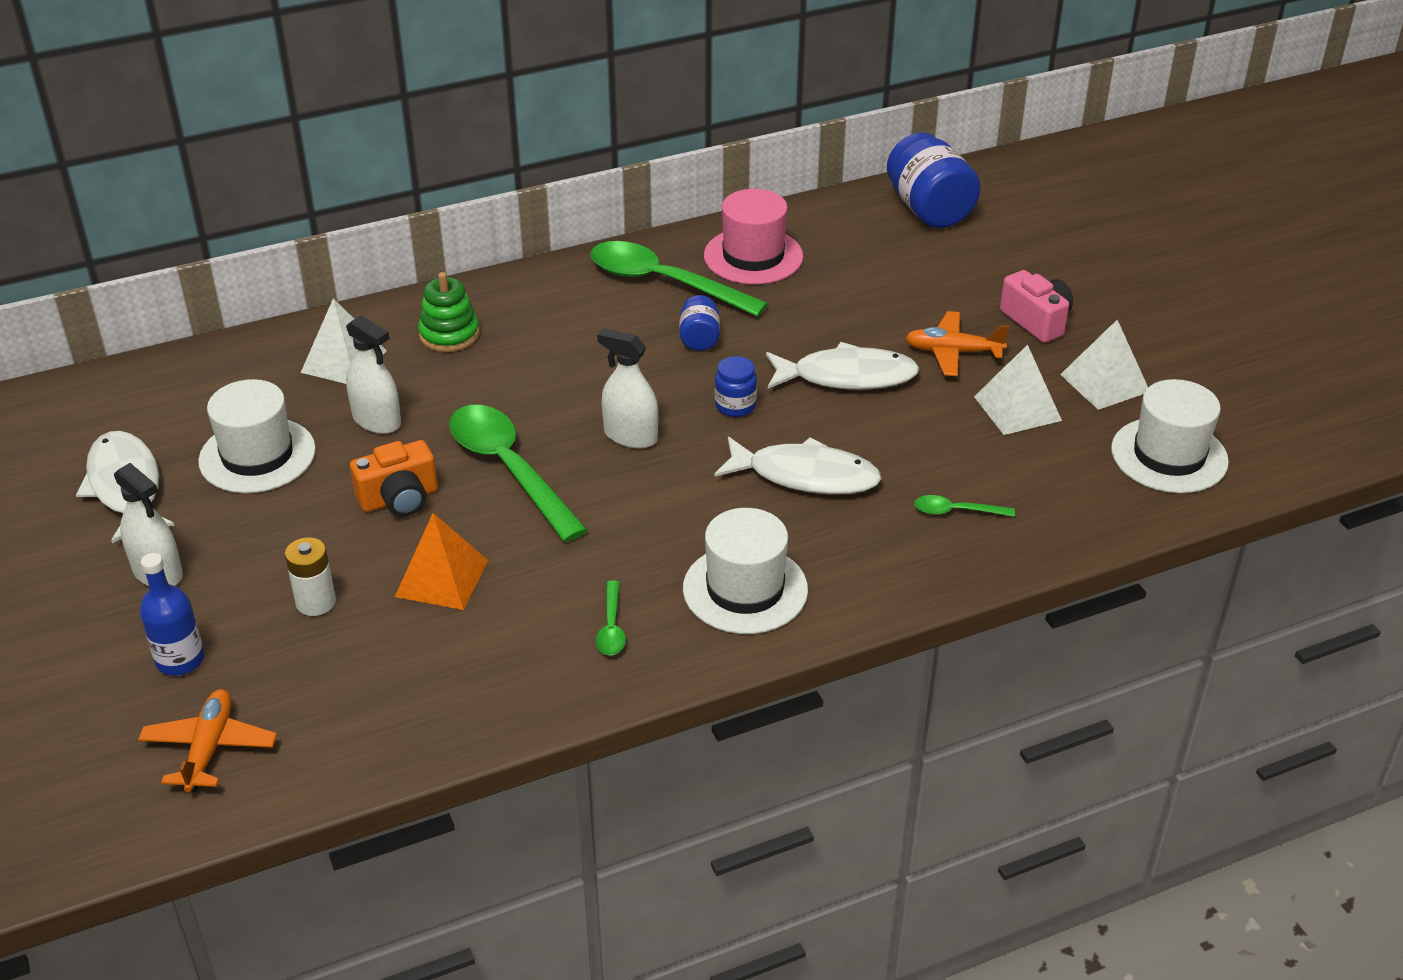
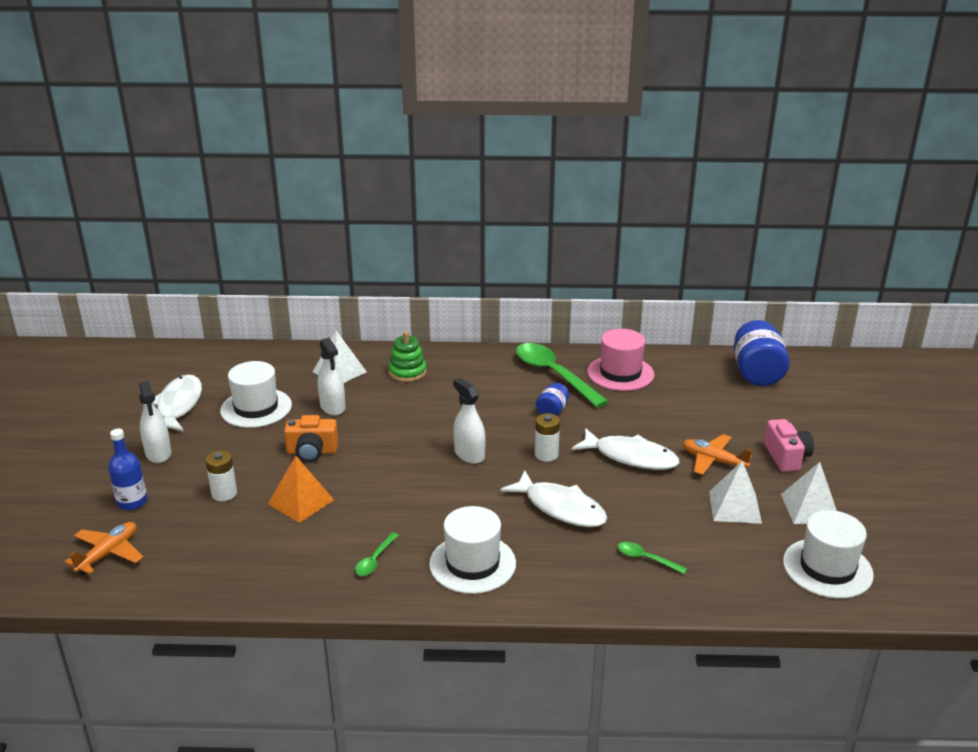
camera: 25 degrees right, 10 degrees down
green spoon [449,405,588,542] -> none
blue jar [715,356,757,417] -> white battery [535,413,560,462]

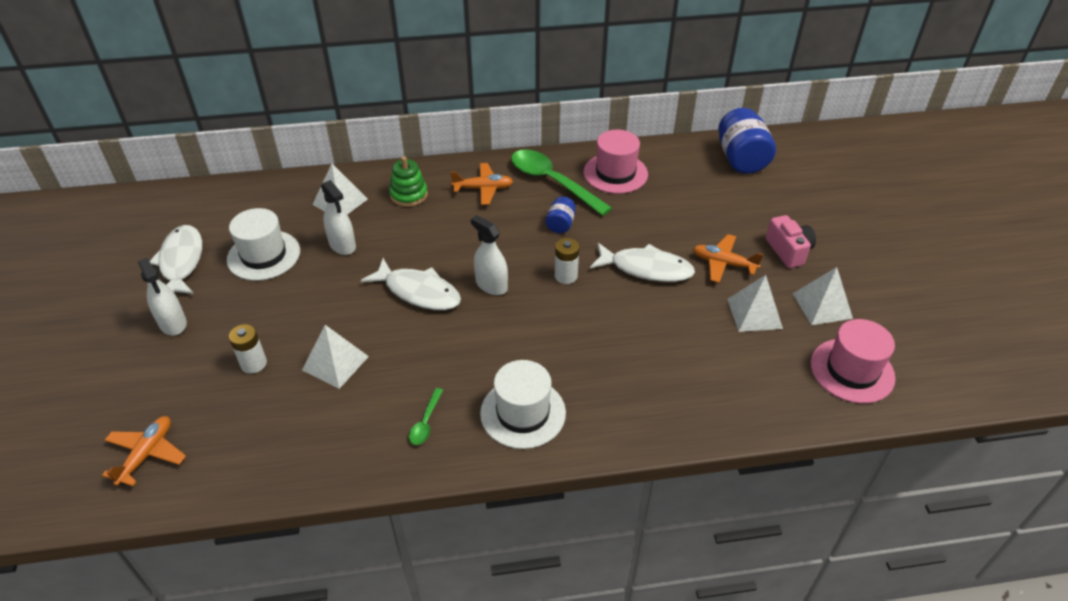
camera: 10 degrees left, 15 degrees up
blue bottle [108,429,148,510] -> none
orange pyramid [268,456,334,523] -> white pyramid [302,325,369,389]
orange camera [284,415,338,462] -> none
white fish [500,471,607,527] -> white fish moved to [361,258,461,310]
green spoon [618,542,687,574] -> none
white hat [783,510,874,599] -> pink hat [811,319,895,403]
none -> orange plane [450,163,513,205]

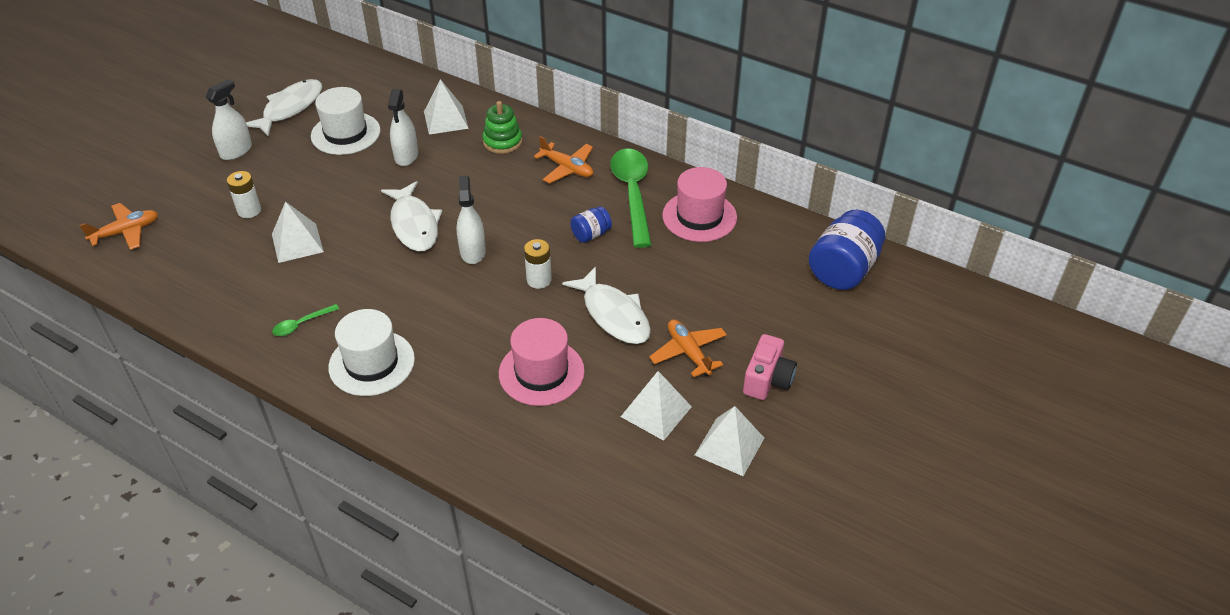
camera: 40 degrees right, 0 degrees up
white spray bottle [138,257,187,336] -> white spray bottle turned 150 degrees counterclockwise [206,79,252,160]
pink hat [811,319,895,403] -> pink hat moved to [499,318,585,406]

